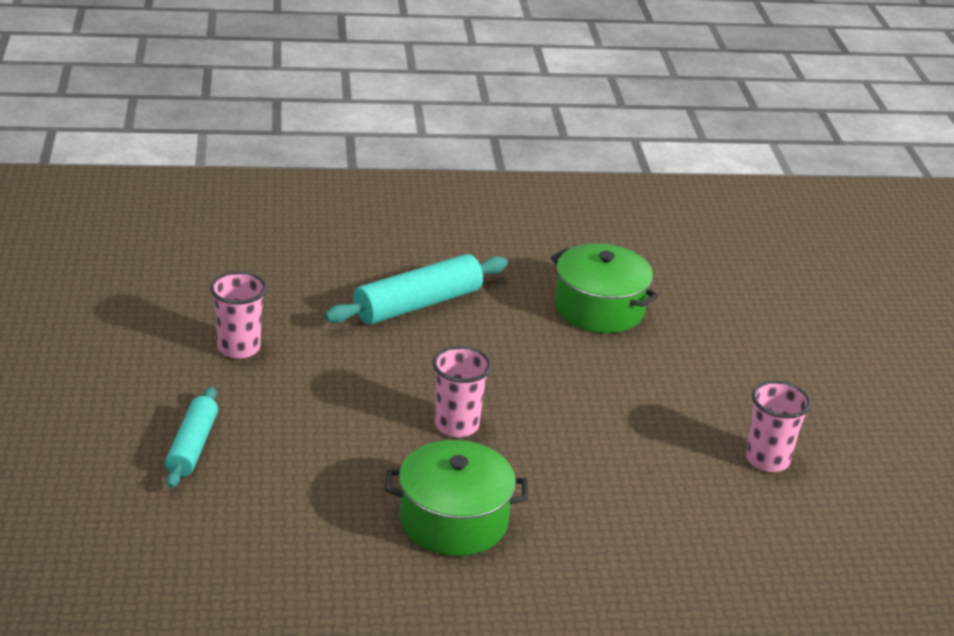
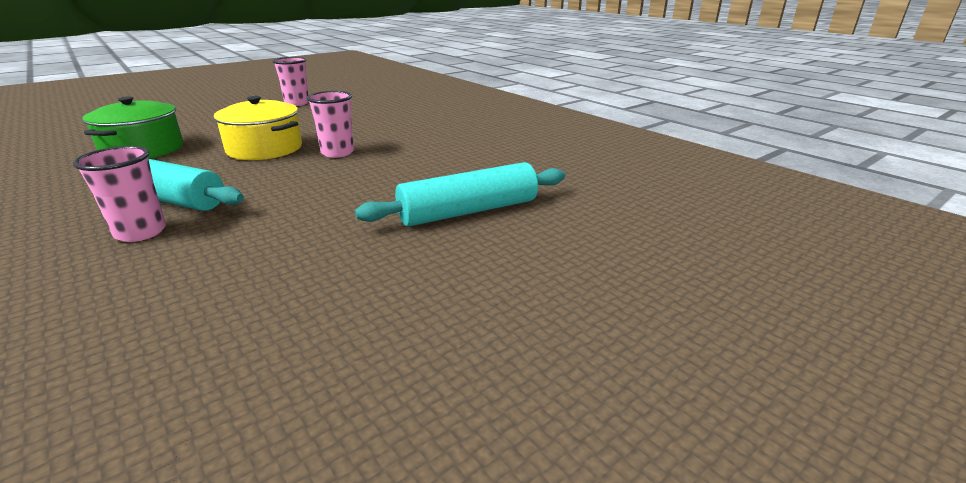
camera: 120 degrees left, 5 degrees down
turquoise rolling pin [165,387,218,488] -> turquoise rolling pin [355,162,565,226], size x1.55
pink cup [210,272,267,359] -> pink cup moved to [73,146,166,242]
green pot [385,440,528,556] -> none
none -> yellow pot [214,96,302,160]

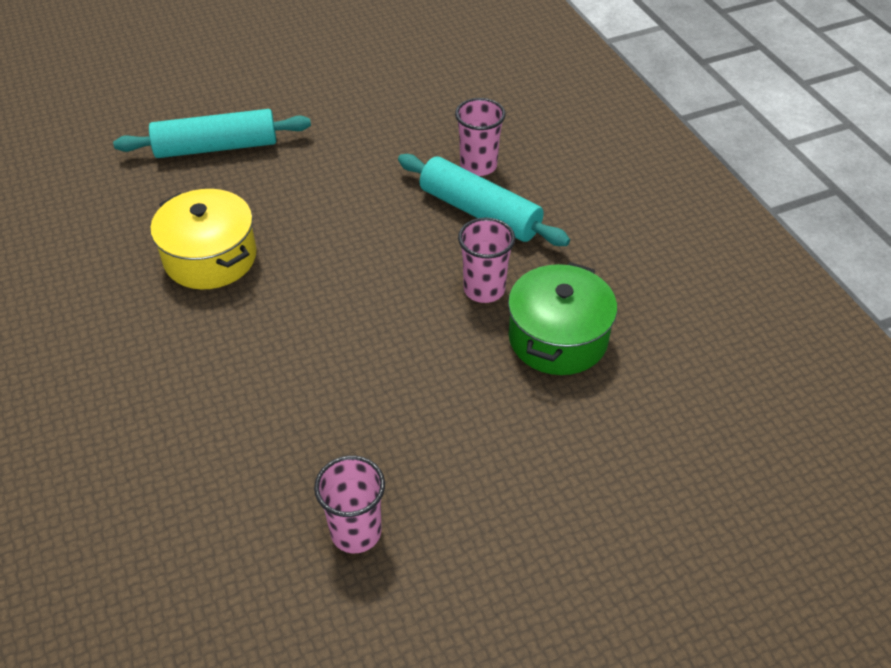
camera: 165 degrees left, 20 degrees up
yellow pot [214,96,302,160] -> yellow pot moved to [150,189,257,289]
pink cup [307,91,354,158] -> pink cup moved to [458,218,515,303]

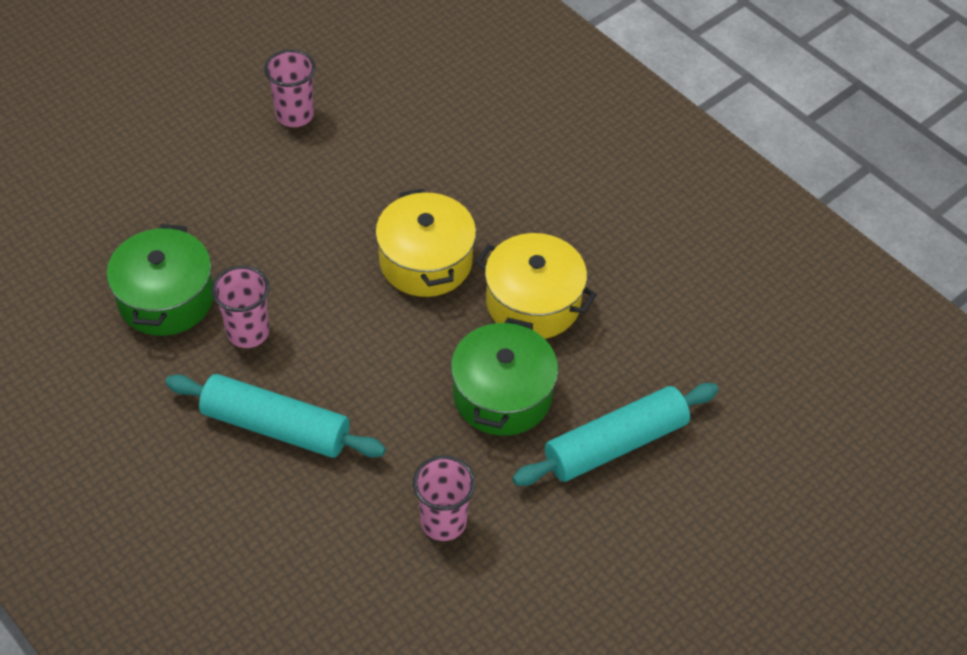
camera: 160 degrees right, 5 degrees up
pink cup [455,98,506,176] -> pink cup moved to [413,455,475,541]
none -> yellow pot [375,188,476,297]
none -> green pot [451,317,558,436]

